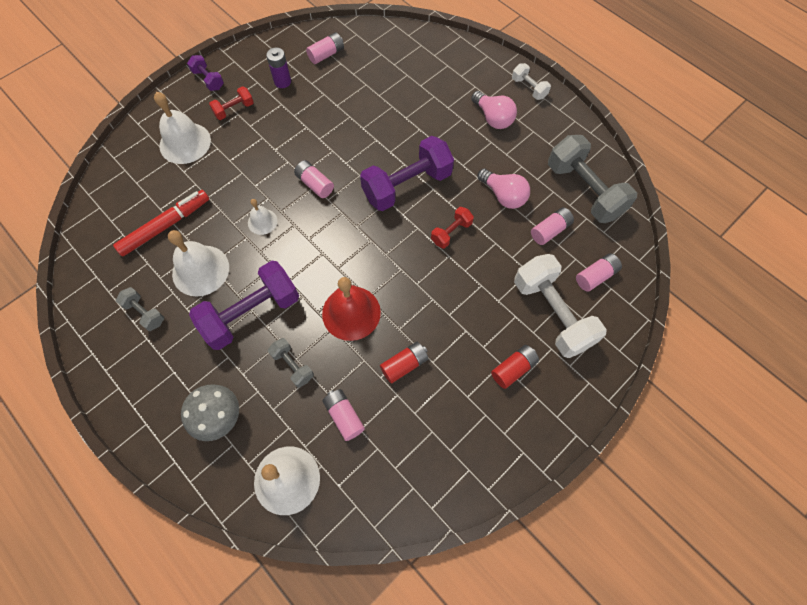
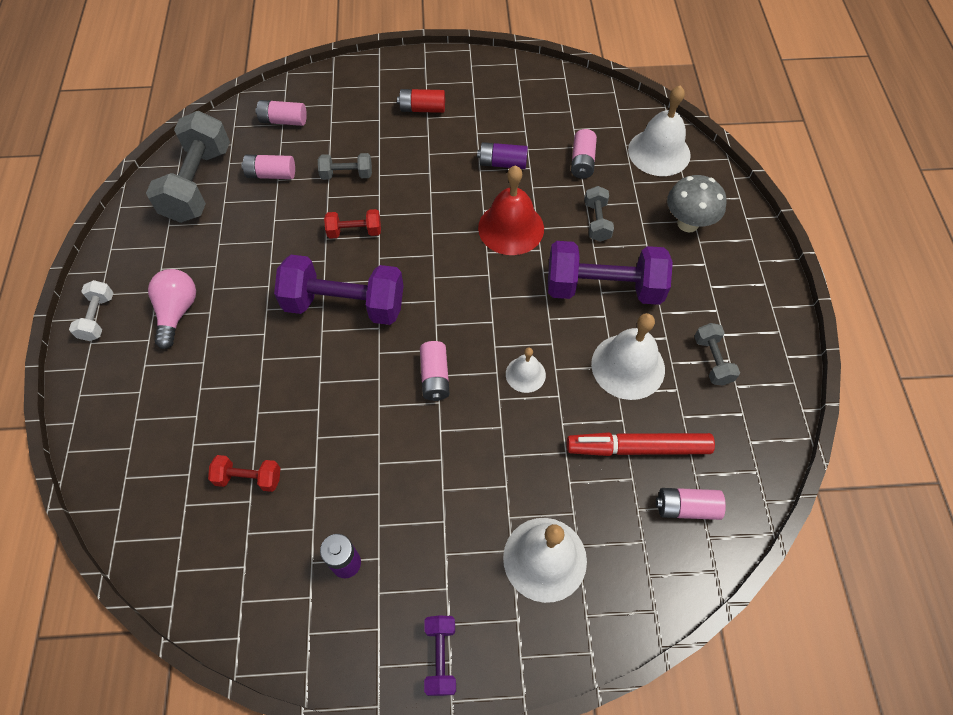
camera: 140 degrees left, 5 degrees down
red dumbbell [209,86,254,120] -> red dumbbell moved to [208,455,280,492]
pink battery [306,32,344,64] -> pink battery moved to [656,488,726,520]
red battery [380,342,429,383] -> purple battery [477,142,528,169]
pink light bulb [478,169,530,209] -> none
white dumbbell [514,254,607,358] -> none
none -> grey dumbbell [318,153,372,180]

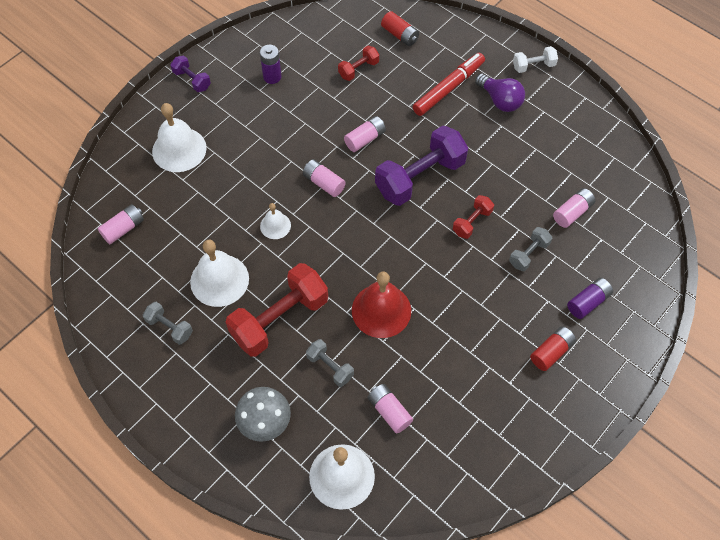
camera: 135 degrees right, 0 degrees up
white dumbbell [69,280,113,341] -> white dumbbell turned 60 degrees counterclockwise [513,46,558,73]
grey dumbbell [146,111,230,223] -> none
pink light bulb [148,269,196,349] -> purple light bulb [475,74,525,112]
pink battery [256,100,307,126] -> pink battery moved to [344,116,386,152]
purple battery [477,142,528,169] -> purple battery moved to [567,278,613,319]
purple dumbbell [548,241,673,305] -> red dumbbell [226,263,328,357]
red marker [567,432,715,456] -> red marker moved to [413,53,485,116]
none -> red battery [381,11,419,46]

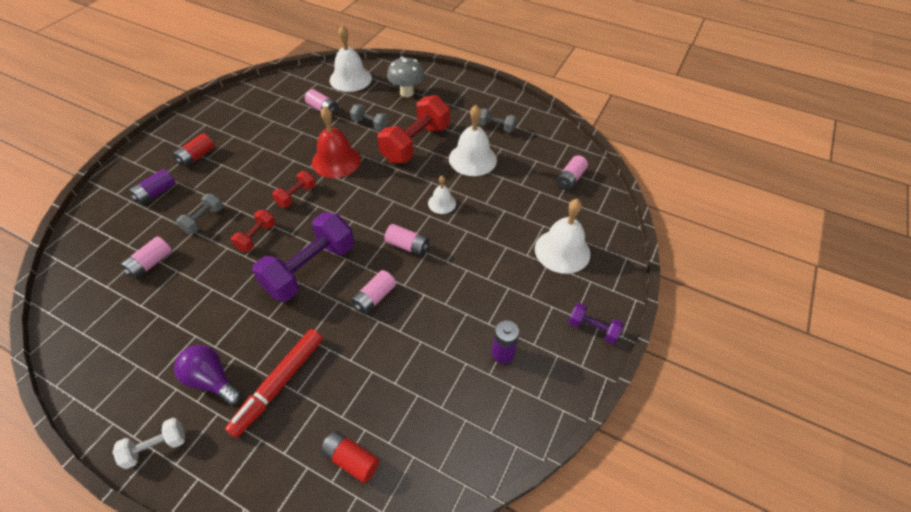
camera: 165 degrees right, 10 degrees down
red dumbbell [338,46,379,81] -> red dumbbell moved to [272,171,316,207]

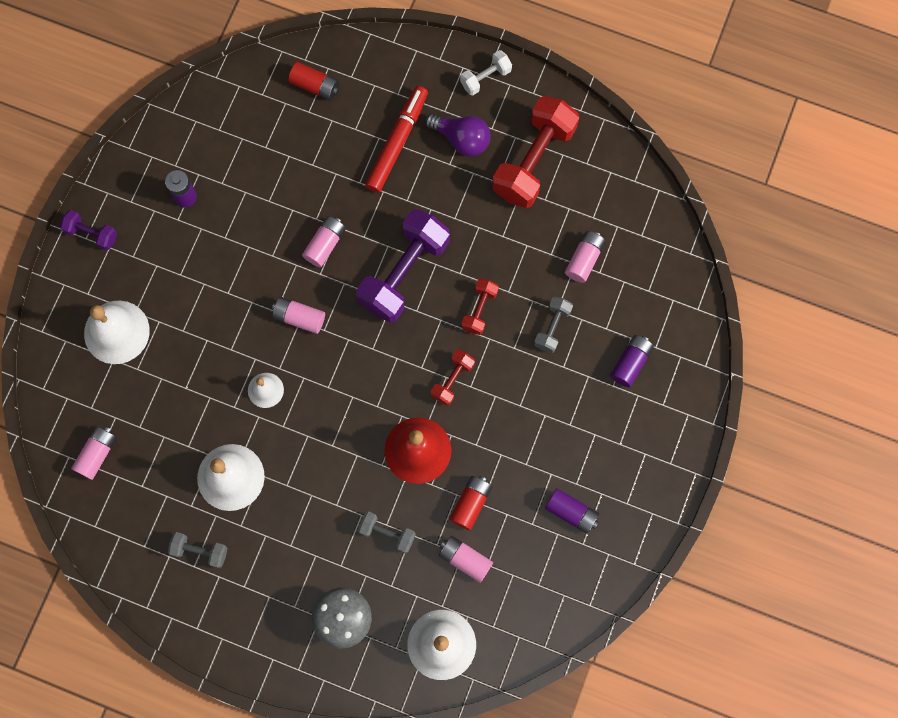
camera: 175 degrees right, 25 degrees up
red battery [173,133,214,167] -> red battery moved to [449,476,492,530]
red dumbbell [378,95,450,163] -> red dumbbell moved to [492,96,579,208]
none -> purple battery [545,488,599,534]

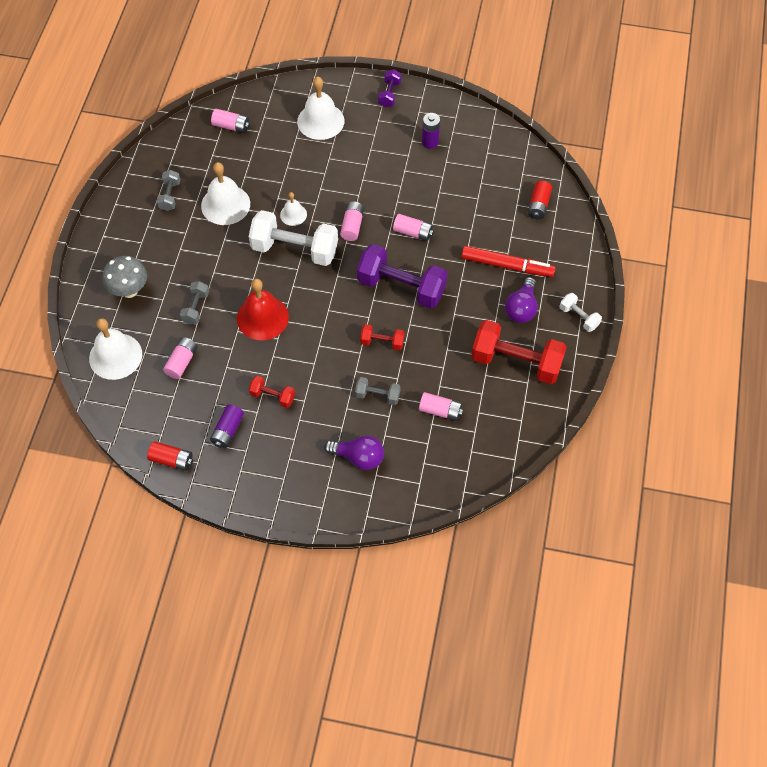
camera: 80 degrees right, 15 degrees down
red dumbbell [431,350,475,406] -> red dumbbell moved to [249,376,295,408]
red battery [449,476,492,530] -> red battery moved to [147,441,193,471]
purple battery [610,335,654,387] -> purple light bulb [324,435,384,470]
none -> white dumbbell [249,210,338,266]

